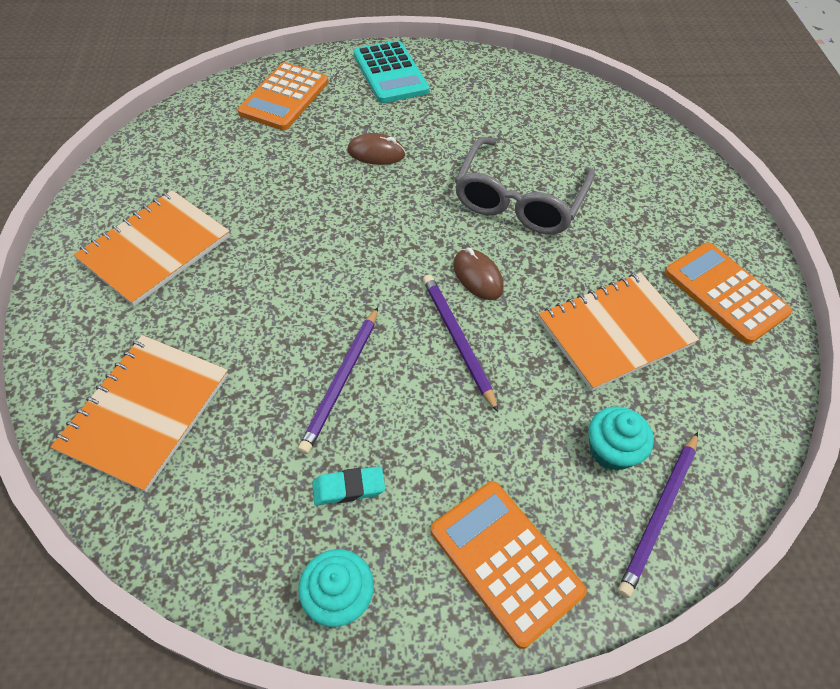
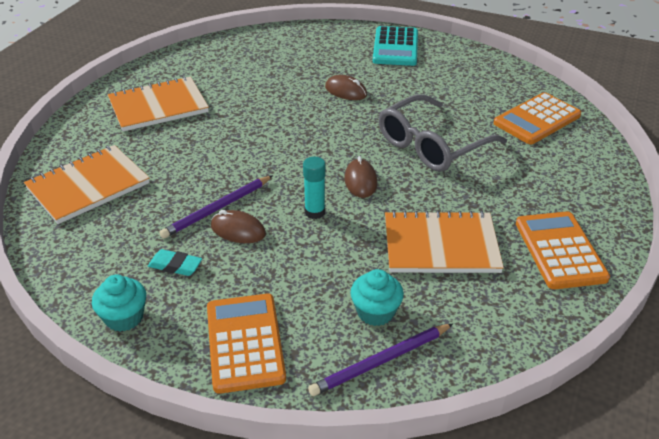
camera: 30 degrees right, 15 degrees down
orange calculator [238,62,328,130] -> orange calculator moved to [493,92,581,144]
purple pencil [423,275,498,412] -> turquoise glue stick [303,157,326,219]
none -> brown mouse [211,210,266,243]

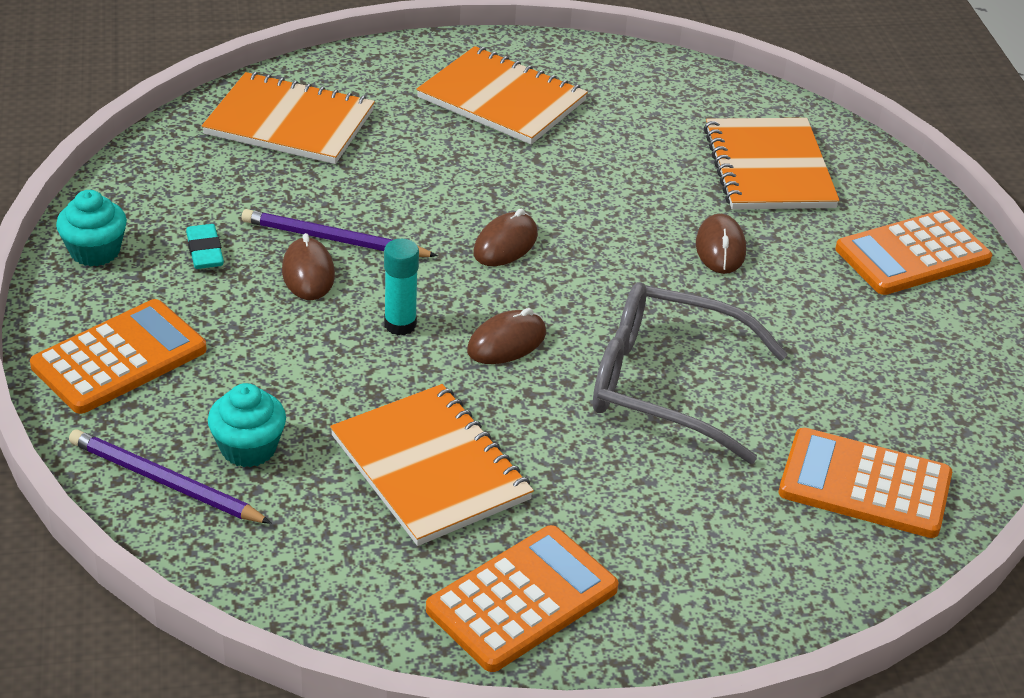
camera: 55 degrees right, 0 degrees up
turquoise calculator [373,26,418,66] -> orange calculator [835,210,992,295]
none -> brown mouse [473,209,538,266]
none -> orange notebook [704,118,840,210]

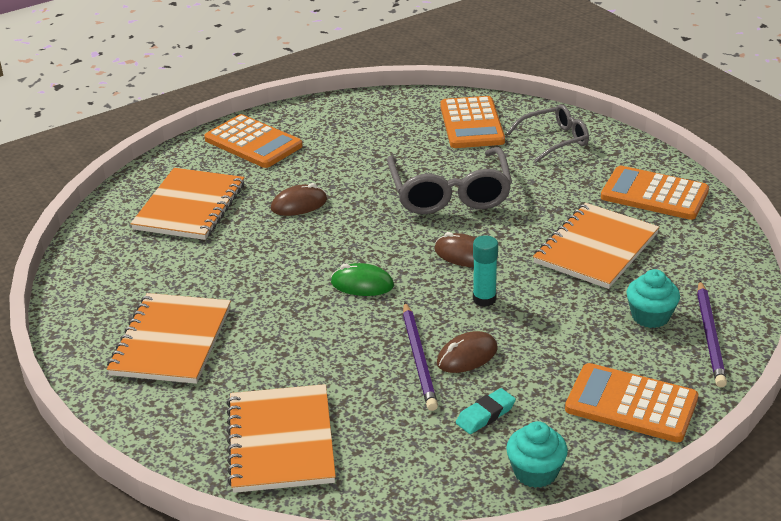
camera: 110 degrees left, 5 degrees down
brown mouse [473,209,538,266] -> green mouse [331,263,394,296]
orange notebook [704,118,840,210] -> orange notebook turned 45 degrees counterclockwise [131,168,245,240]
none -> grey glasses [507,104,589,163]

